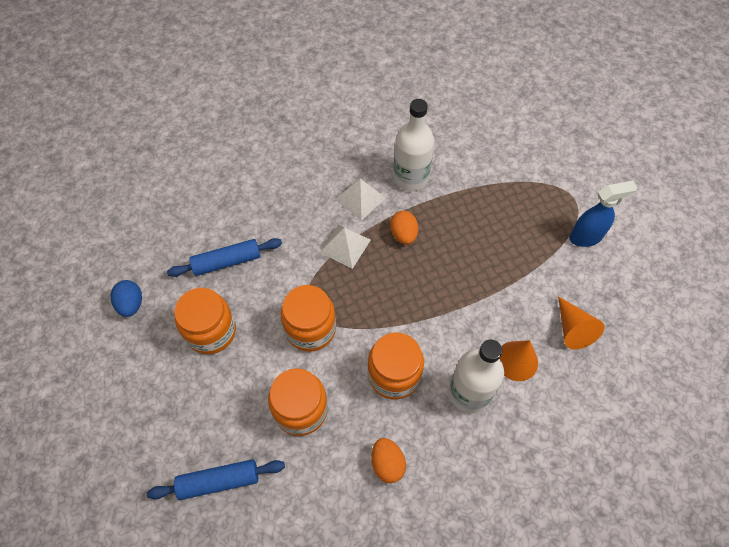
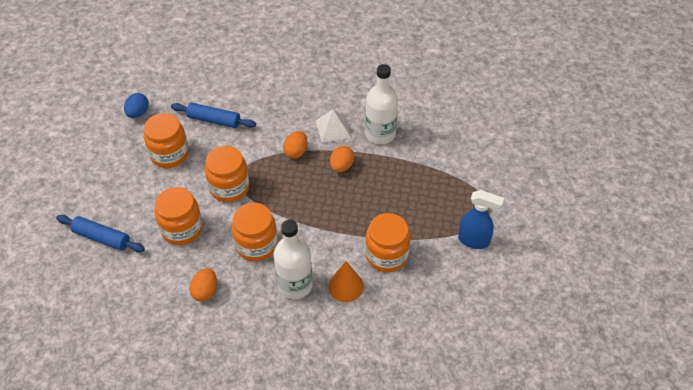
camera: 35 degrees right, 10 degrees down
white pyramid [320,224,371,269] -> orange egg [283,131,308,159]
orange cone [558,296,604,349] -> none
none -> orange jar [365,213,411,272]

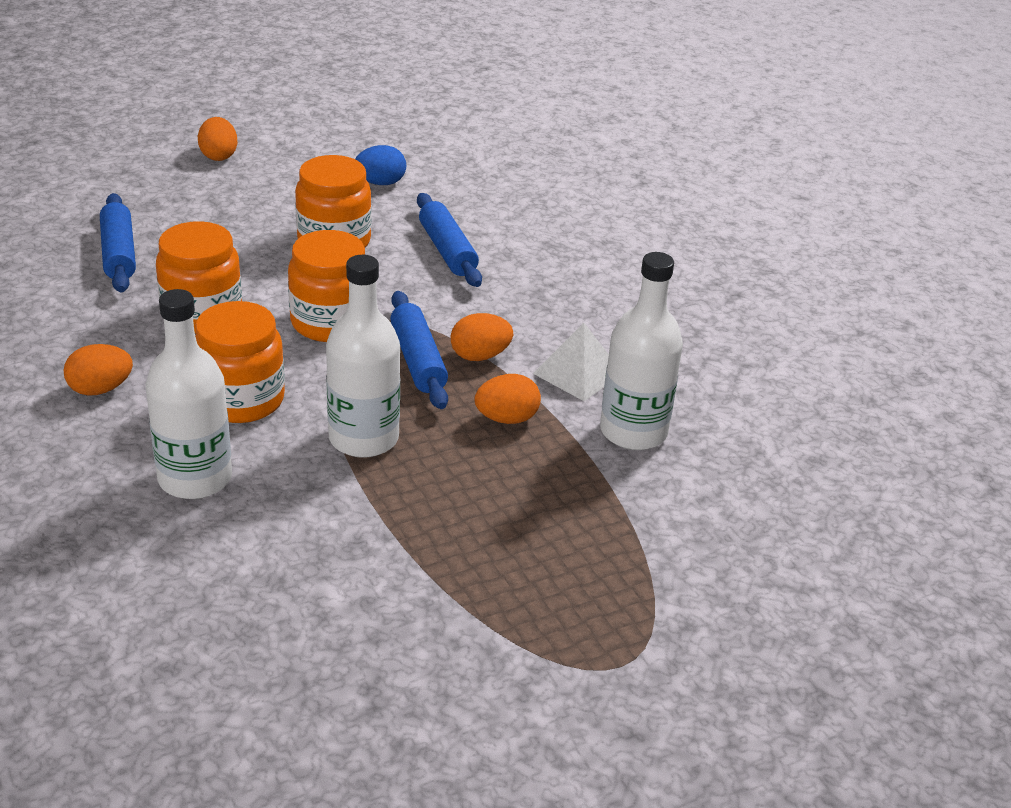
camera: 50 degrees right, 15 degrees down
orange cone [328,261,364,302] -> none
orange jar [365,213,411,272] -> none
blue spray bottle [458,190,504,249] -> none
none -> orange egg [198,117,238,161]
none -> white bottle [326,255,400,458]
none -> blue rolling pin [391,291,448,409]

